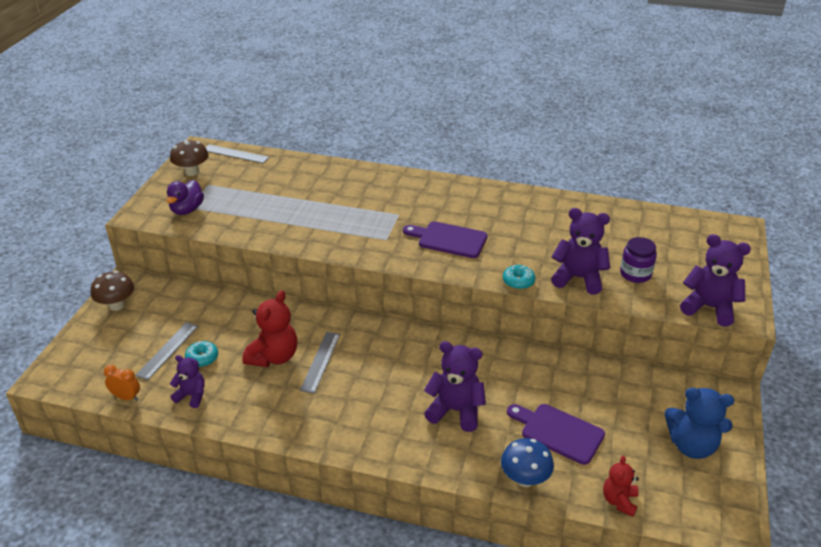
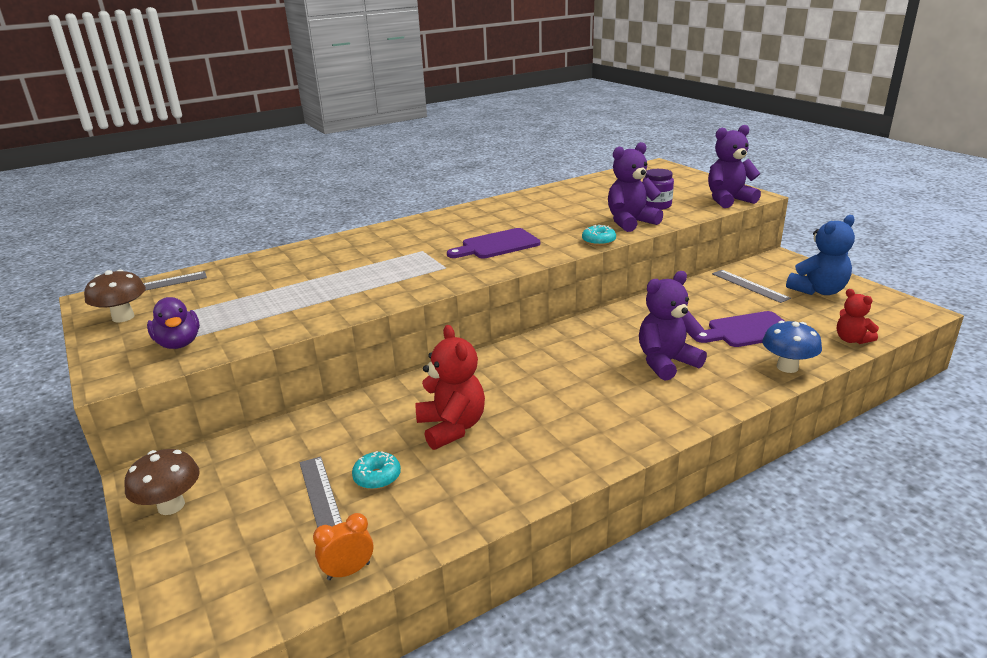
camera: 45 degrees left, 10 degrees down
purple teddy bear [170,355,205,408] -> none
grey ruler [300,332,340,394] -> grey ruler moved to [712,270,791,303]

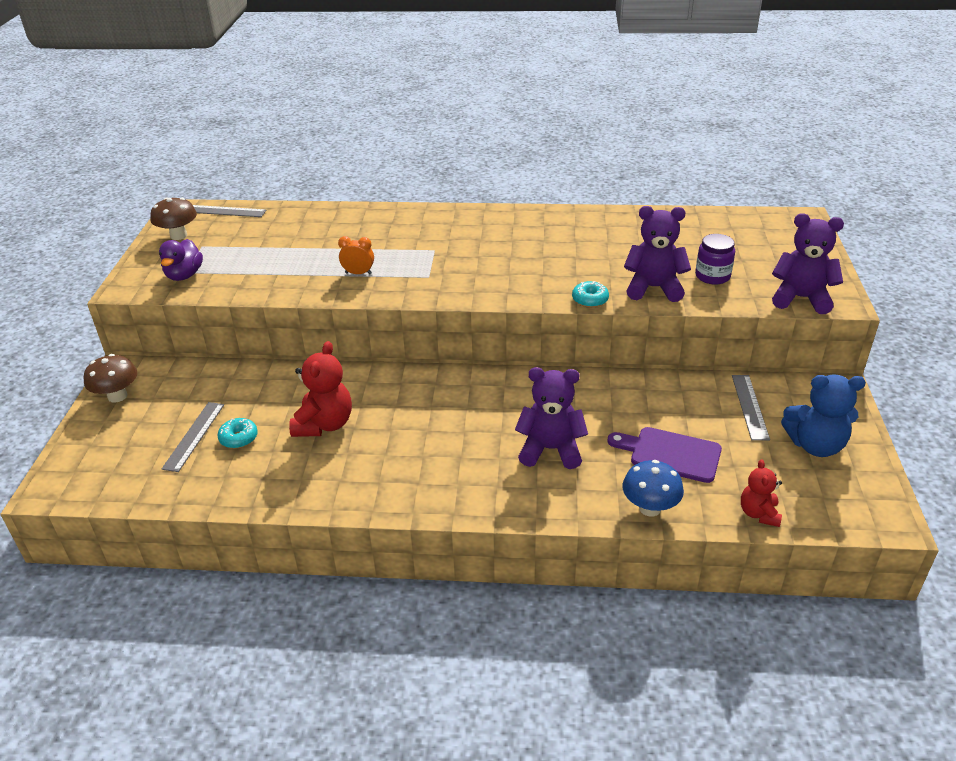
camera: 35 degrees right, 10 degrees up
orange clock [313,513,373,580] -> orange clock moved to [338,236,374,274]
purple cutting board [447,228,540,258] -> none

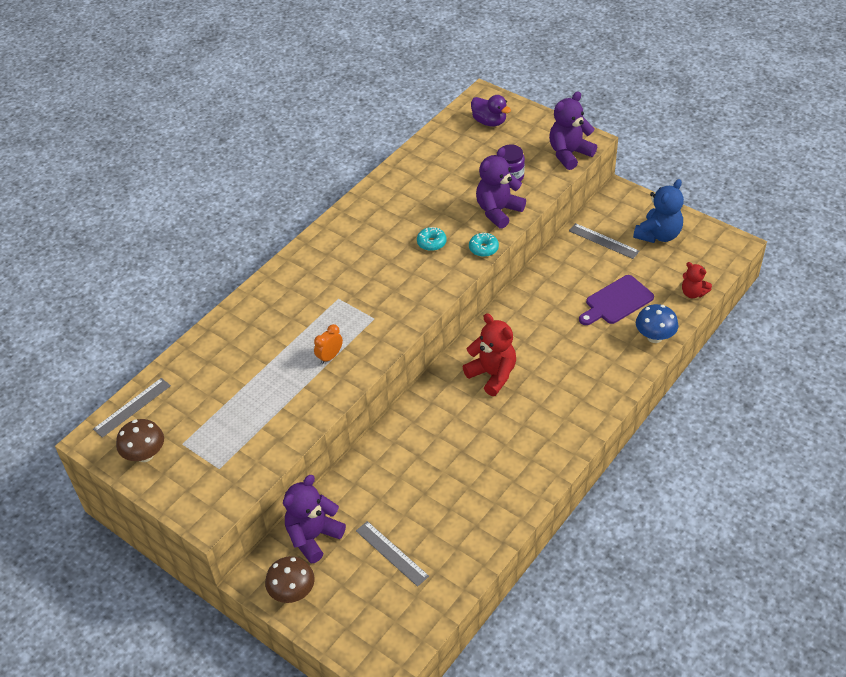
camera: 55 degrees left, 10 degrees up
purple duck [159,239,203,281] -> purple duck moved to [471,95,511,126]
turquoise donut [217,418,258,449] -> turquoise donut moved to [417,227,446,251]
red teddy bear [289,341,352,437] -> red teddy bear moved to [463,313,516,396]
purple teddy bear [515,367,588,469] -> purple teddy bear moved to [283,475,346,564]

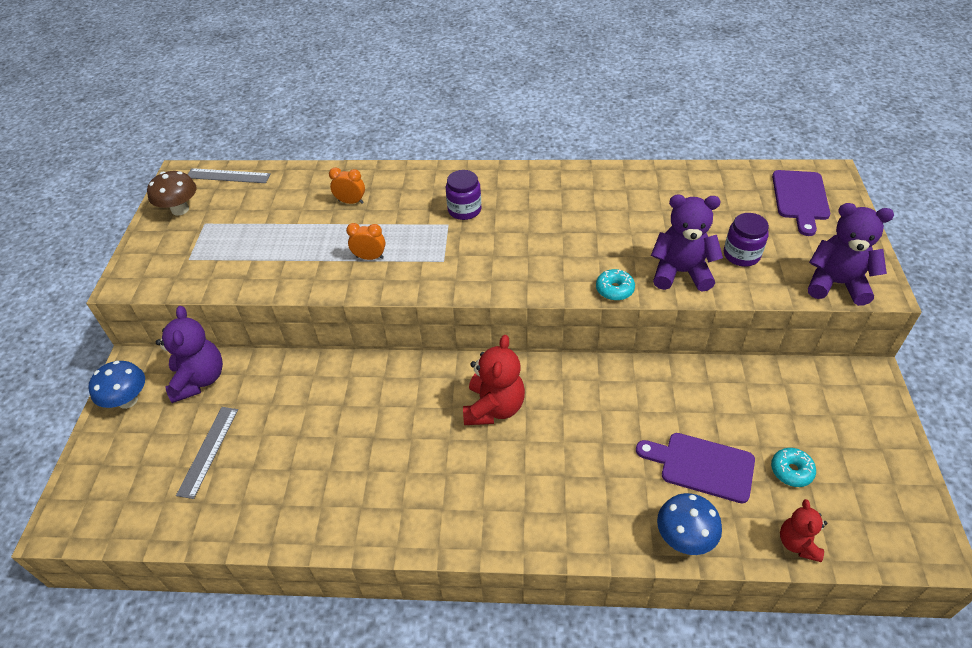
camera: 55 degrees right, 0 degrees up
brown mushroom [265,556,315,603] -> blue mushroom [88,361,145,409]
purple teddy bear [283,475,346,564] -> purple teddy bear turned 75 degrees clockwise [156,306,223,403]
turquoise donut [417,227,446,251] -> turquoise donut moved to [771,448,816,487]
purple duck [471,95,511,126] -> purple cutting board [772,170,830,236]
grey ruler [569,223,640,259] -> none
blue teddy bear [633,179,684,243] -> none
none -> orange clock [329,167,365,204]
none -> purple jar [446,170,481,220]

